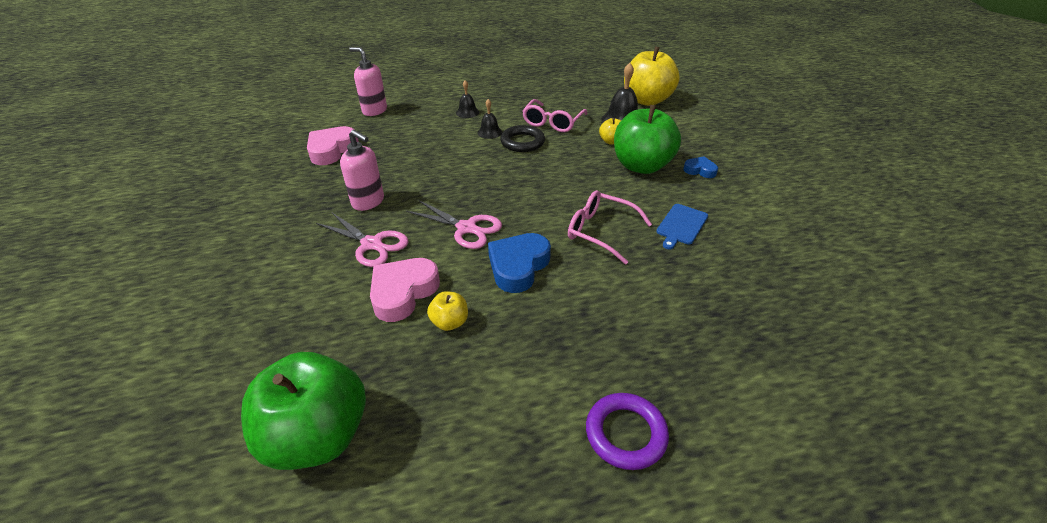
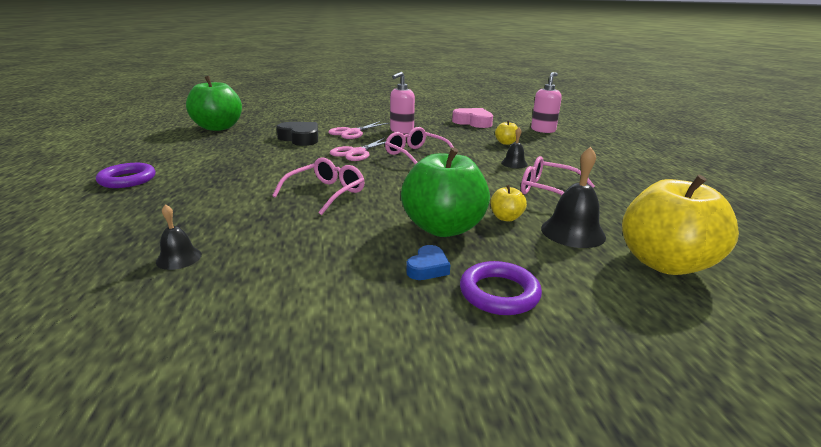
camera: 95 degrees right, 15 degrees down
pink heart [370,258,440,322] -> black heart [276,122,318,146]
yellow apple [427,291,468,331] -> yellow apple moved to [495,120,518,145]
black bell [456,80,479,118] -> black bell moved to [156,204,202,270]
blue heart [488,233,551,293] -> none
black ring [500,125,545,152] -> none
blue cutting board [656,204,708,249] -> none
none -> pink glasses [385,127,453,165]
none -> purple ring [460,261,542,315]

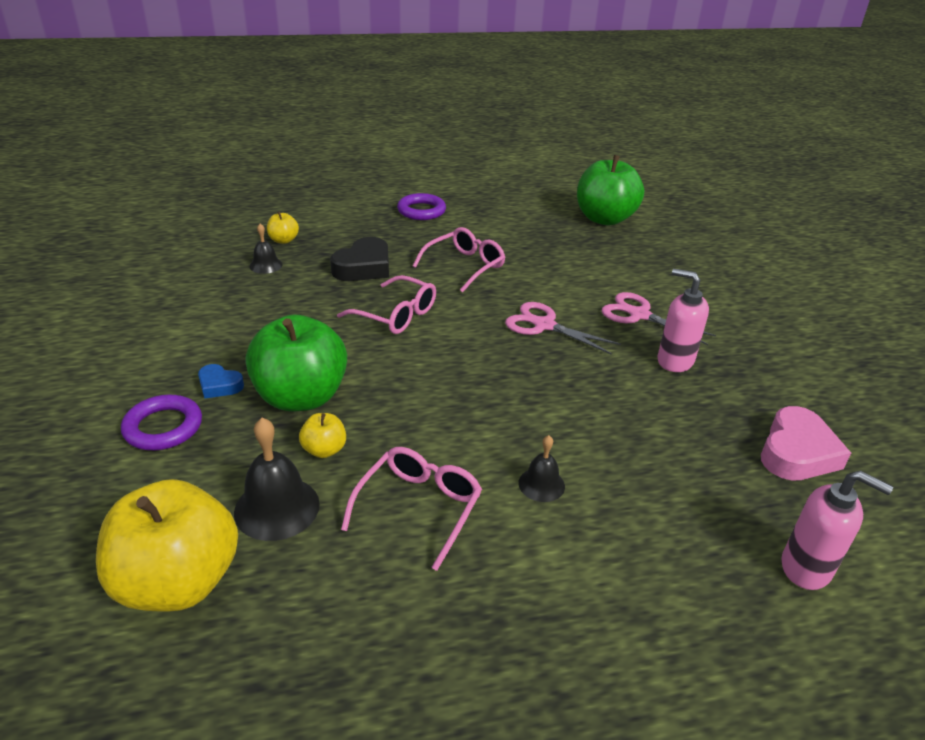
camera: 85 degrees right, 10 degrees up
black heart [276,122,318,146] -> black heart moved to [330,237,389,281]
pink glasses [385,127,453,165] -> pink glasses moved to [413,227,505,293]
yellow apple [495,120,518,145] -> yellow apple moved to [267,211,299,244]

